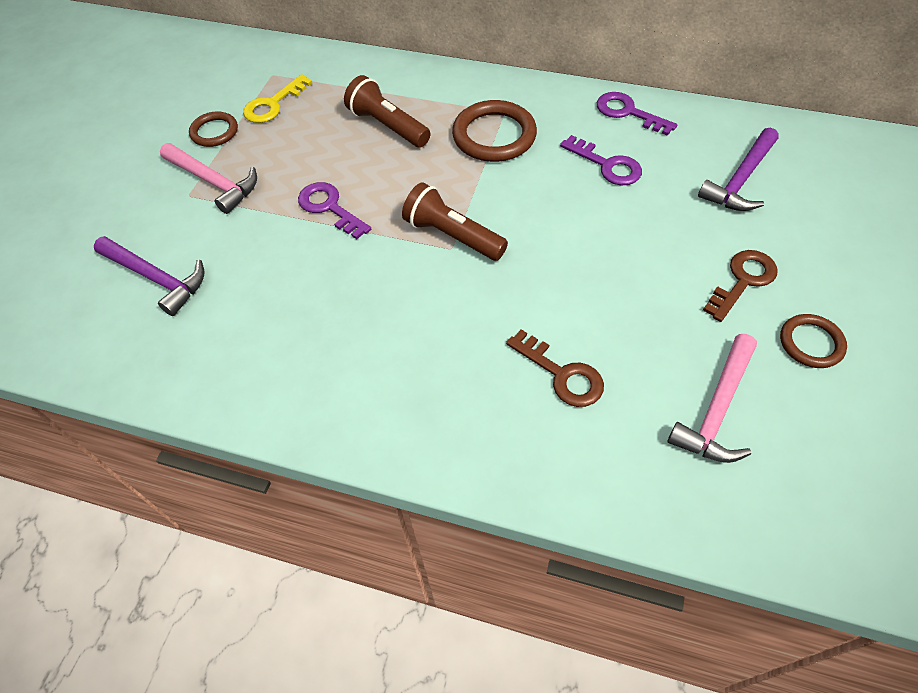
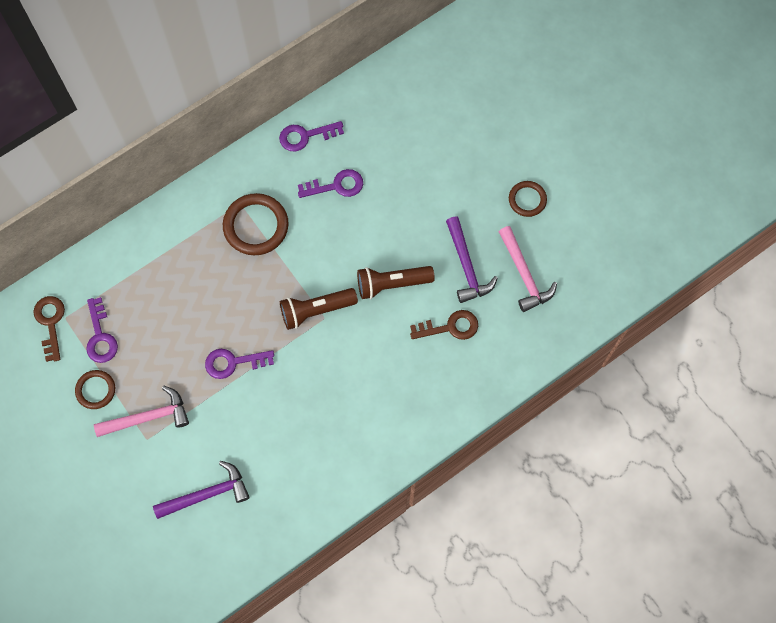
camera: 55 degrees left, 15 degrees up
yellow key [243,74,312,123] -> purple key [86,297,118,363]
brown flashlight [344,75,431,147] -> brown flashlight moved to [357,266,435,299]
purple hammer [698,127,779,211] -> purple hammer moved to [446,217,498,303]
brown key [703,250,778,322] -> brown key moved to [33,296,65,362]

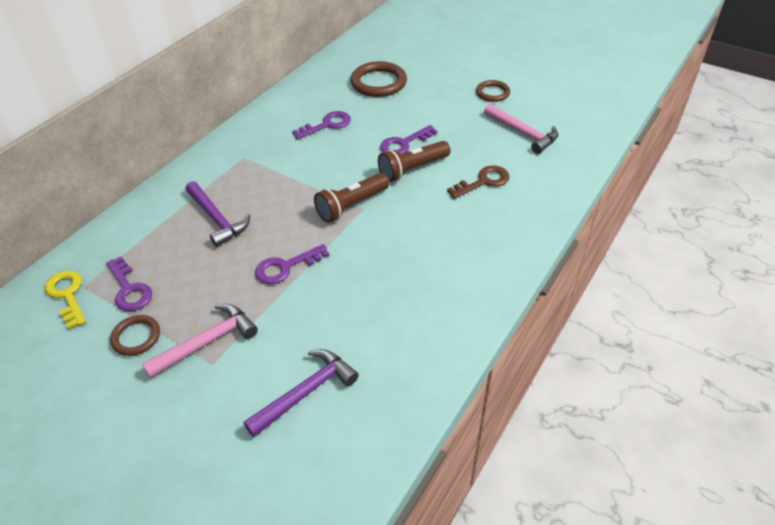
camera: 20 degrees left, 25 degrees down
brown key [33,296,65,362] -> yellow key [45,270,86,329]
brown ring [223,193,289,255] -> brown ring moved to [351,61,407,97]
purple key [279,121,344,151] -> purple key moved to [380,125,438,154]
purple hammer [446,217,498,303] -> purple hammer moved to [186,181,250,247]

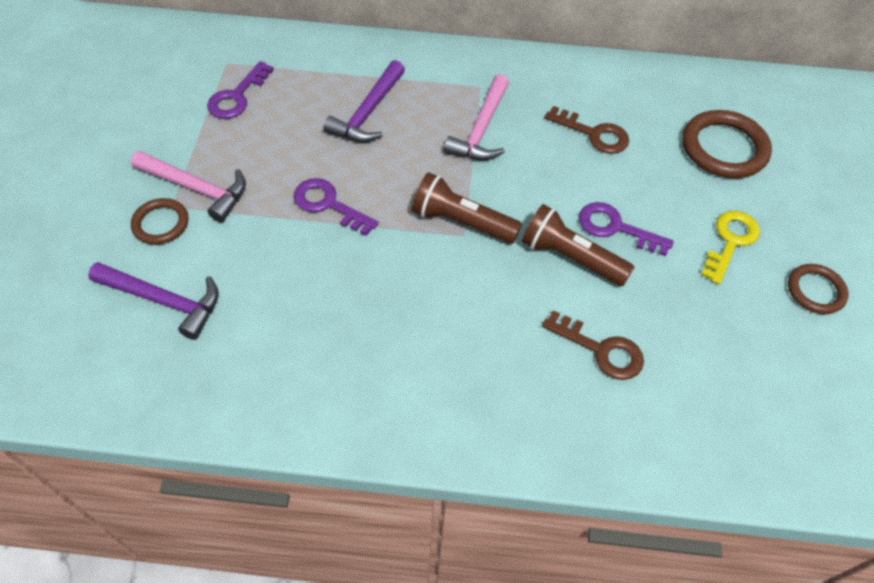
camera: 60 degrees right, 10 degrees up
yellow key [45,270,86,329] -> yellow key moved to [701,211,760,284]
brown ring [110,315,160,356] -> brown ring moved to [131,198,189,245]
purple key [292,111,351,139] -> brown key [544,106,629,154]
pink hammer [484,104,558,154] -> pink hammer moved to [444,74,509,161]

